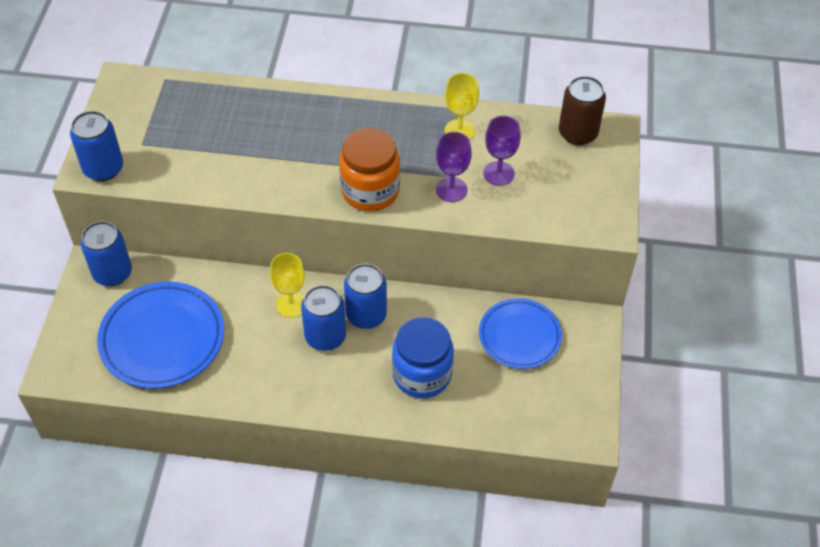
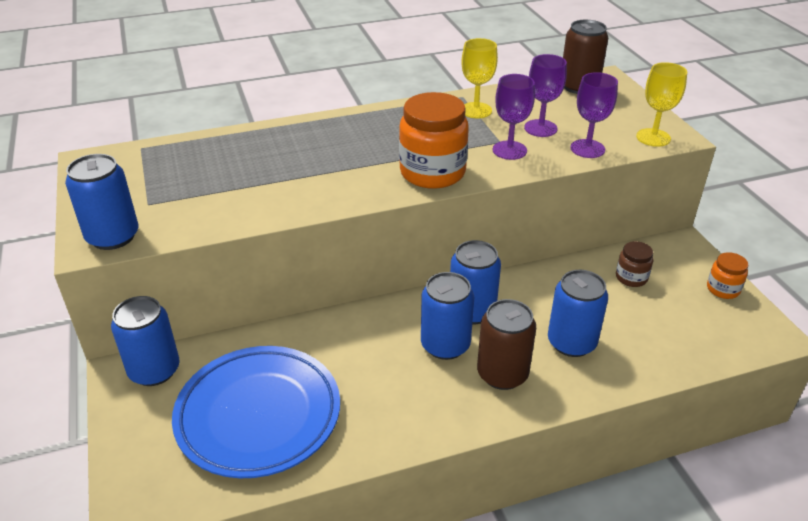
camera: 25 degrees left, 15 degrees down
yellow goblet [270,253,305,318] -> yellow goblet moved to [636,62,687,147]
blue jar [392,317,454,398] -> blue can [548,270,608,357]
blue plate [479,298,562,369] -> brown jar [616,241,653,287]
none -> brown can [477,299,536,390]
none -> purple goblet [570,72,618,158]
none -> orange jar [707,252,749,299]

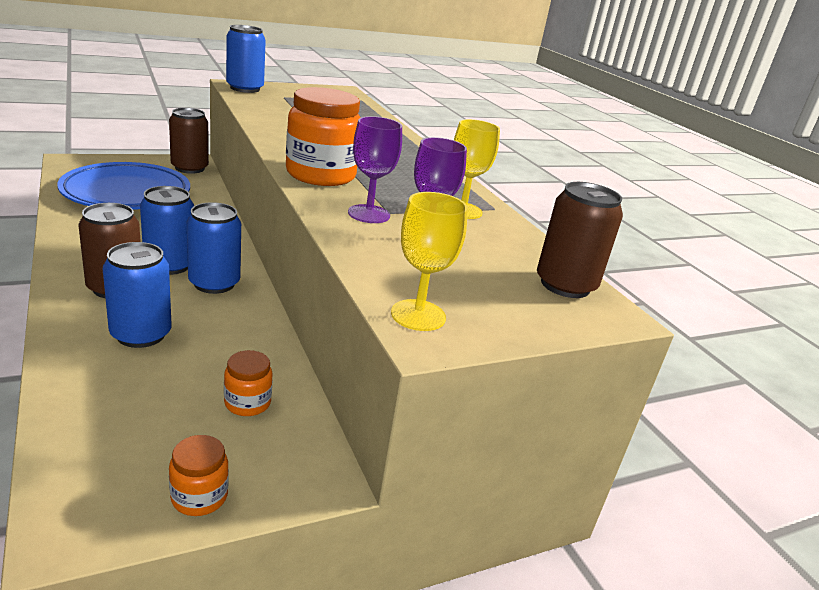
camera: 80 degrees right, 10 degrees down
blue can [111,296,179,386] -> brown can [169,108,209,174]
purple goblet [570,72,618,158] -> none
brown jar [616,241,653,287] -> orange jar [224,350,273,416]

